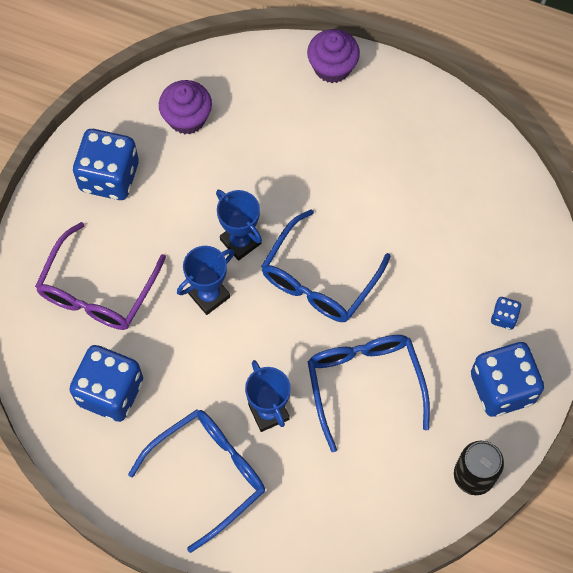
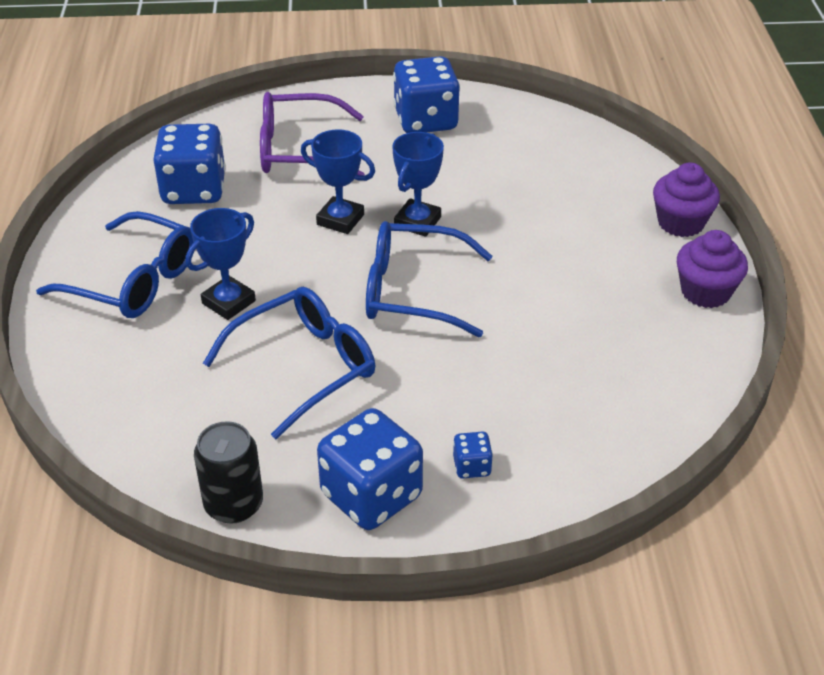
camera: 65 degrees right, 25 degrees down
purple cupcake [159,80,212,135] -> purple cupcake moved to [677,230,748,308]

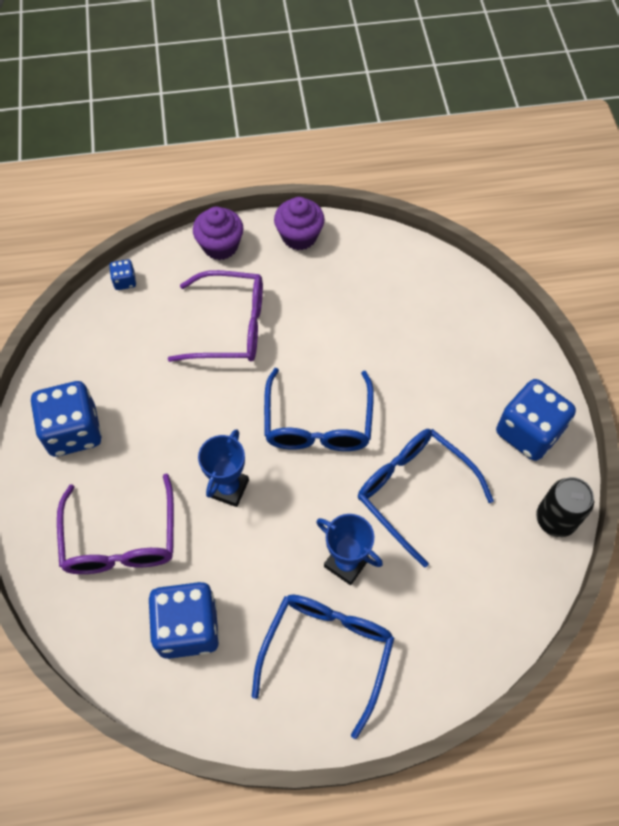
camera: 95 degrees left, 20 degrees up
blue trophy [392,132,444,237] -> none
blue dice [453,432,493,478] -> blue dice moved to [109,259,136,290]
none -> purple glasses [168,270,263,362]

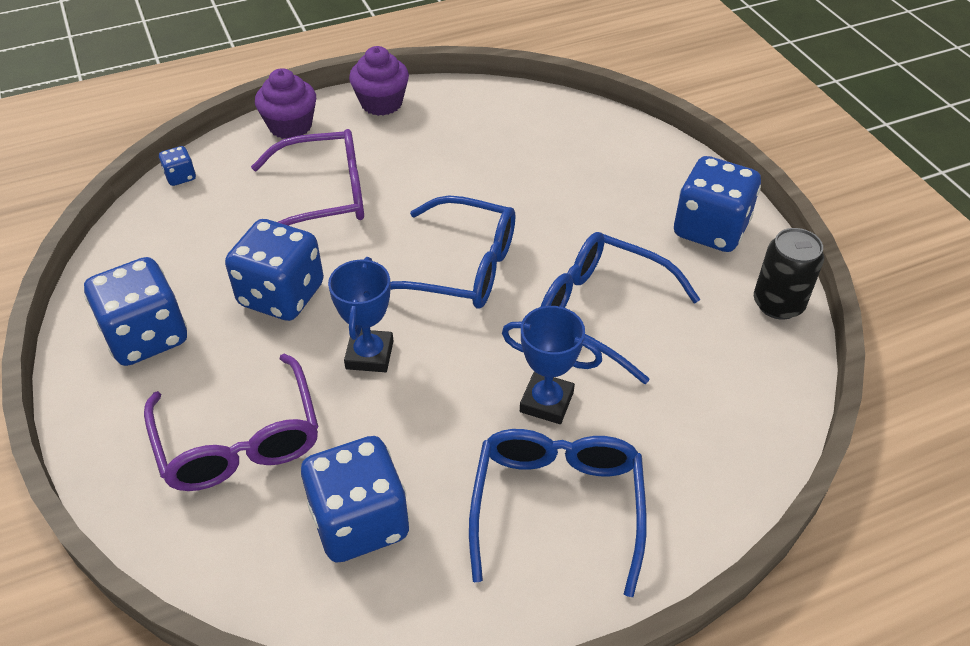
camera: 15 degrees left, 15 degrees down
blue glasses [264,368,374,451] -> blue glasses turned 60 degrees counterclockwise [390,195,515,309]
none -> blue dice [225,219,324,321]

